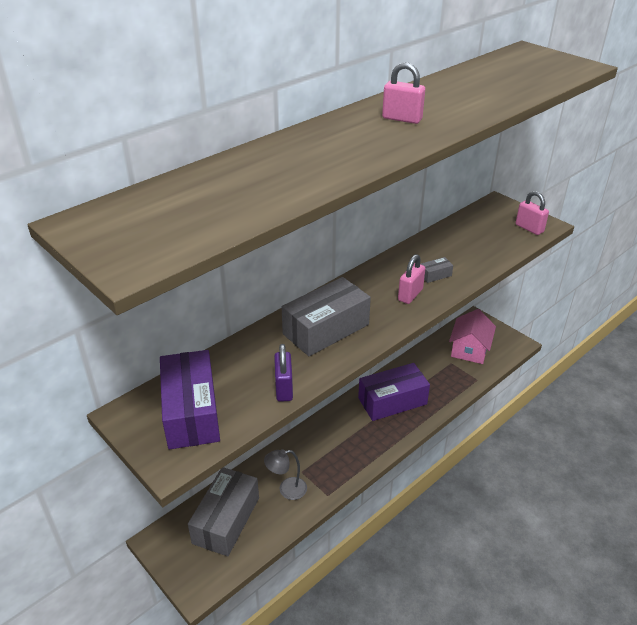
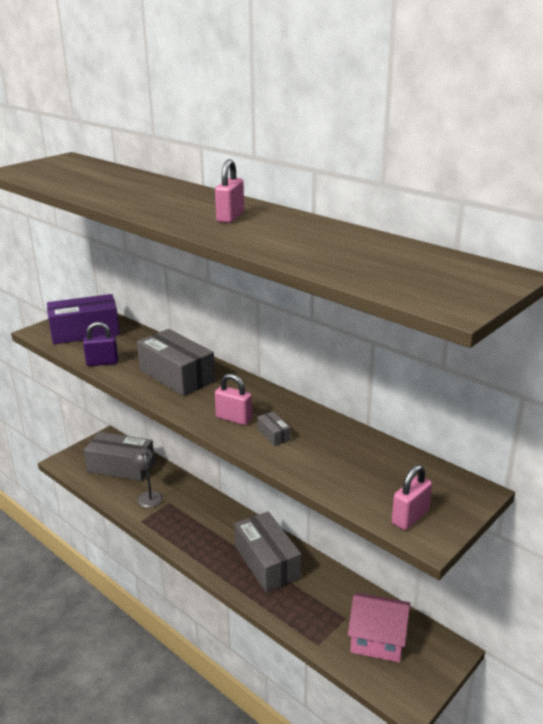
camera: 85 degrees right, 10 degrees down
purple box [358,363,430,421] -> grey box [234,511,302,592]

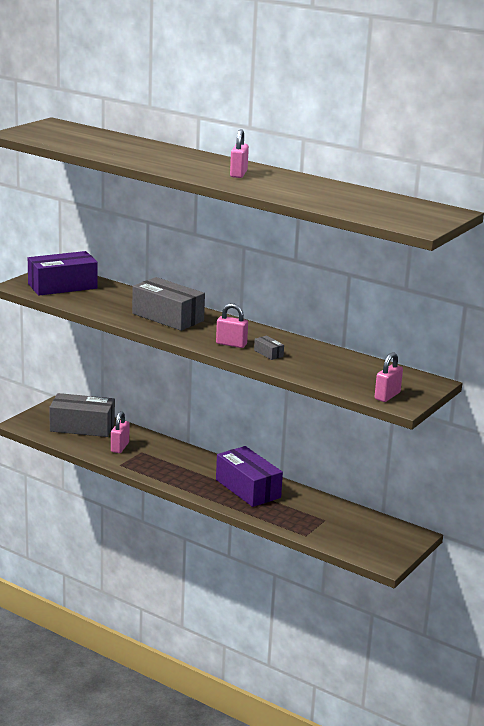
camera: 10 degrees left, 5 degrees down
purple padlock [83,322,118,366] -> none
grey lamp [132,448,163,508] -> pink padlock [111,411,129,453]
grey box [234,511,302,592] -> purple box [216,446,283,507]
pink house [348,593,410,662] -> none

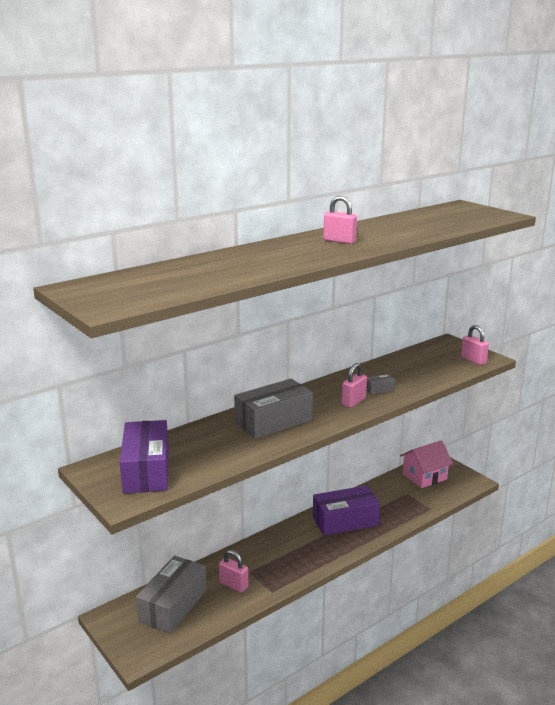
camera: 70 degrees left, 0 degrees up
none -> pink house [400,440,453,488]

